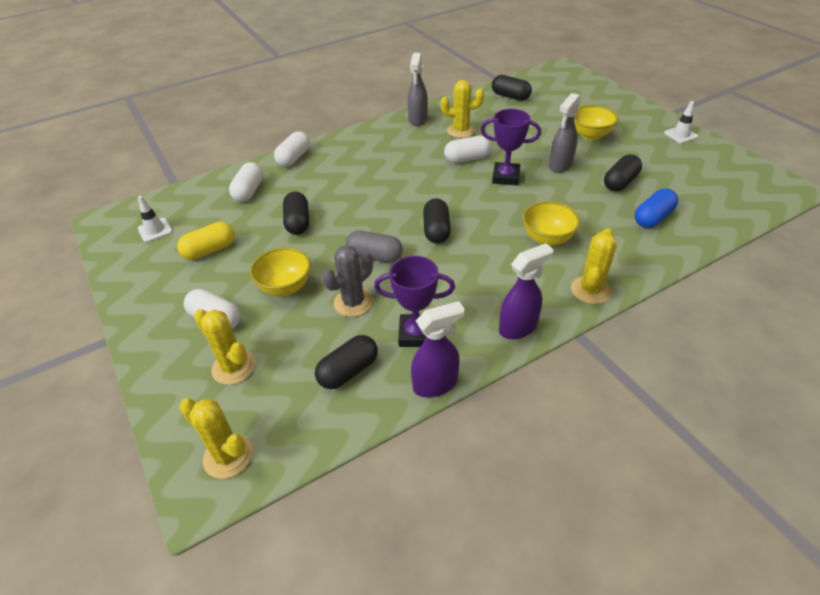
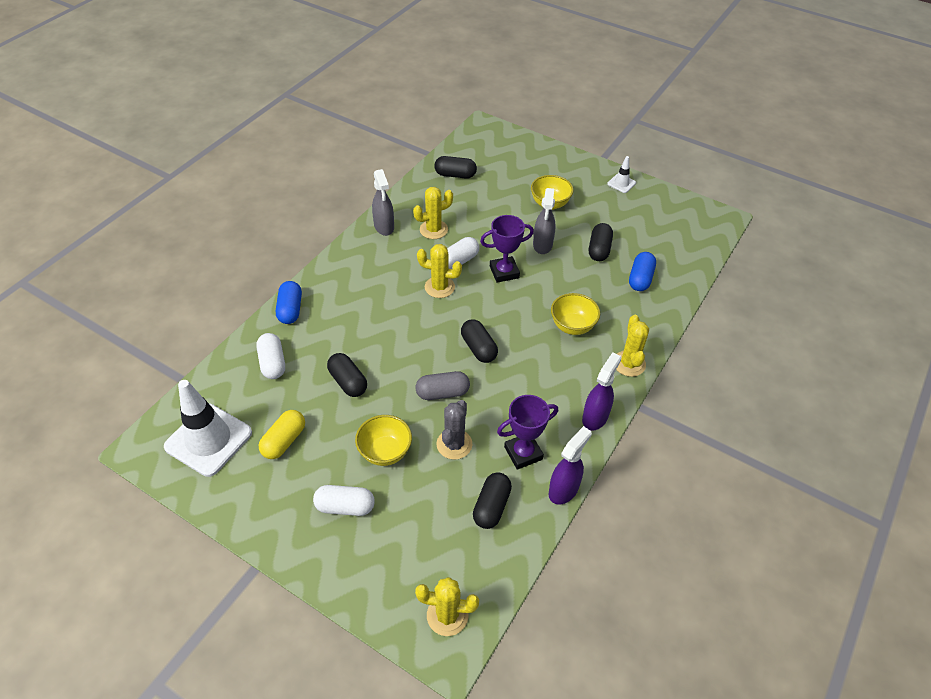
camera: 30 degrees left, 5 degrees up
white traffic cone [138,196,172,242] -> white traffic cone [164,380,252,477], size x2.18
yellow cactus [194,309,255,385] -> yellow cactus moved to [417,244,462,298]
white capsule [274,131,310,167] -> blue capsule [276,281,302,324]

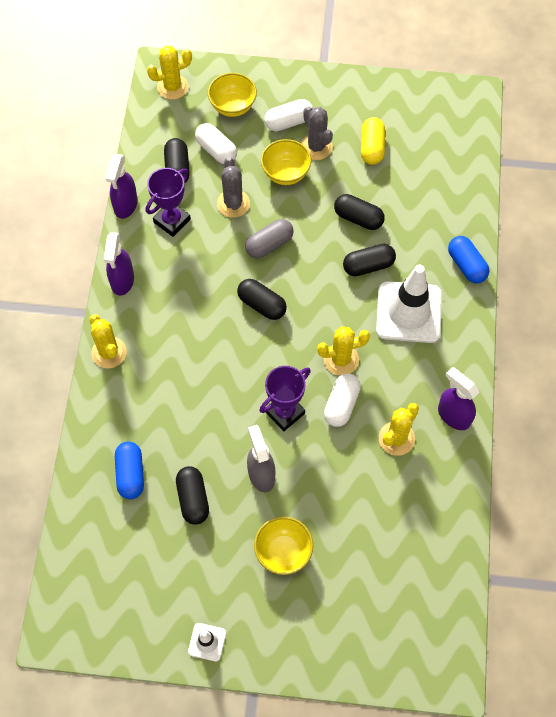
camera: 155 degrees right, 15 degrees up
white traffic cone [164,380,252,477] -> white traffic cone moved to [376,265,442,343]
white capsule [256,333,285,379] -> white capsule moved to [195,123,237,164]
grey spray bottle [372,169,394,236] -> purple spray bottle [438,367,479,430]
black capsule [434,156,477,179] -> black capsule moved to [343,244,396,276]
yellow bowl [551,293,600,335] -> yellow bowl moved to [208,73,257,117]
none -> grey cactus [301,107,333,160]

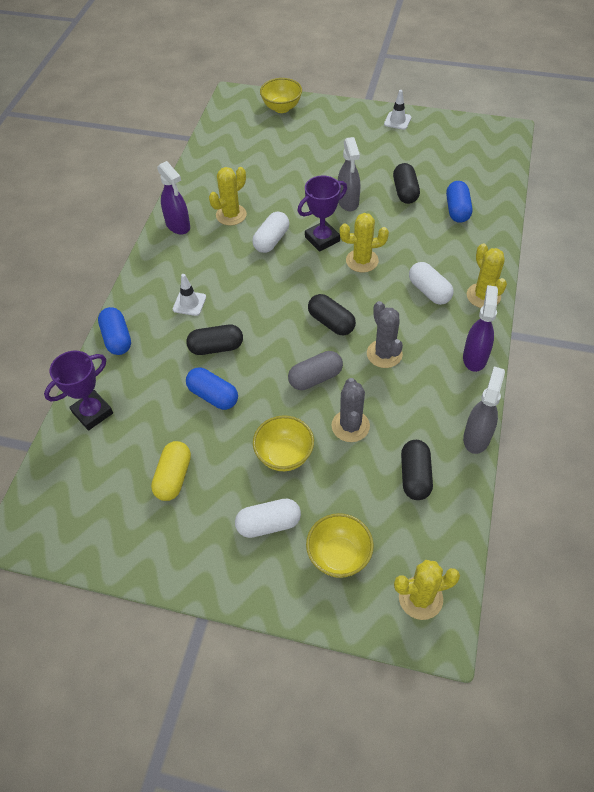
camera: 170 degrees left, 10 degrees down
purple spray bottle [105,154,138,219] -> grey spray bottle [463,367,505,454]
purple trophy [146,168,191,237] -> purple trophy moved to [44,351,113,431]
white capsule [195,123,237,164] -> white capsule moved to [409,262,454,305]
yellow bowl [254,516,313,575] -> yellow bowl moved to [260,78,302,113]
grey cactus [301,107,333,160] -> grey cactus moved to [367,301,403,368]
yellow cactus [317,326,370,375] -> yellow cactus moved to [339,213,389,272]
black capsule [334,194,385,230] -> blue capsule [186,368,238,410]
white traffic cone [376,265,442,343] -> white traffic cone [173,274,206,316], size x0.46

